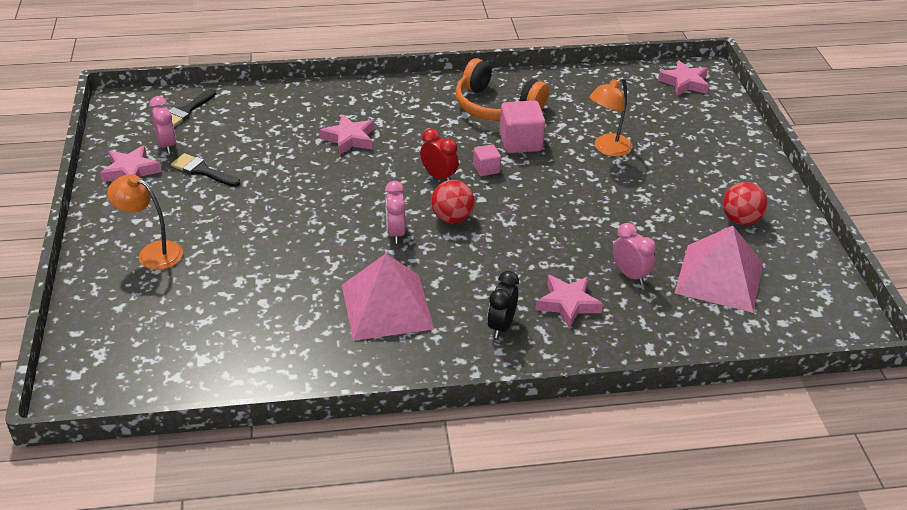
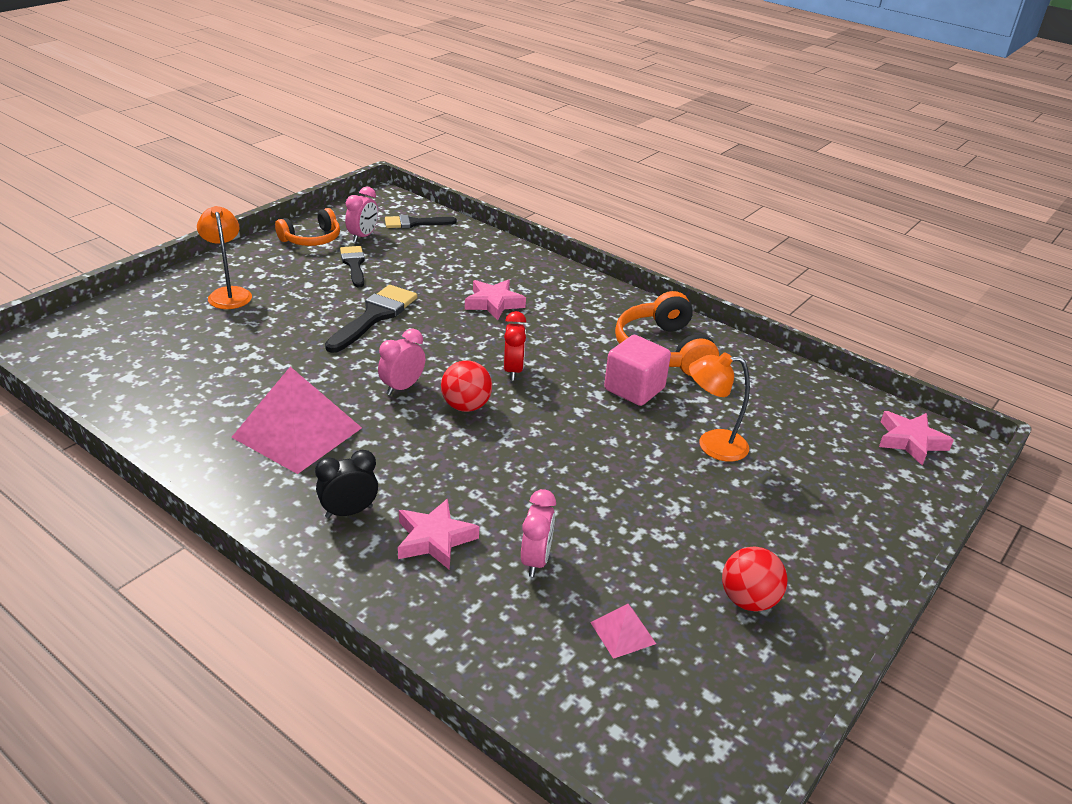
camera: 45 degrees right, 5 degrees down
pink star [100,145,162,182] -> orange headphones [275,208,340,246]
pink cube [473,144,501,176] -> none
pink pyramid [675,226,763,313] -> pink pyramid [590,604,656,659], size x0.44
none -> black brush [325,285,417,353]

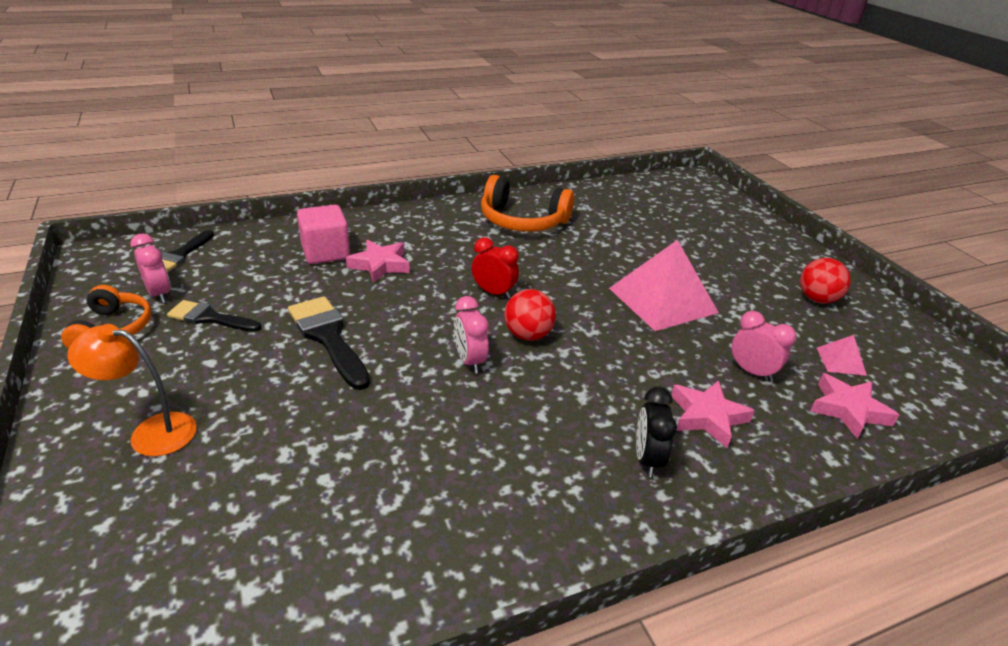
camera: 60 degrees left, 0 degrees up
pink pyramid [231,367,362,474] -> pink pyramid moved to [609,240,719,331]
pink cube [604,335,671,406] -> pink cube moved to [297,205,350,264]
orange lamp [689,353,750,462] -> none
pink star [879,411,954,465] -> pink star moved to [810,373,899,439]

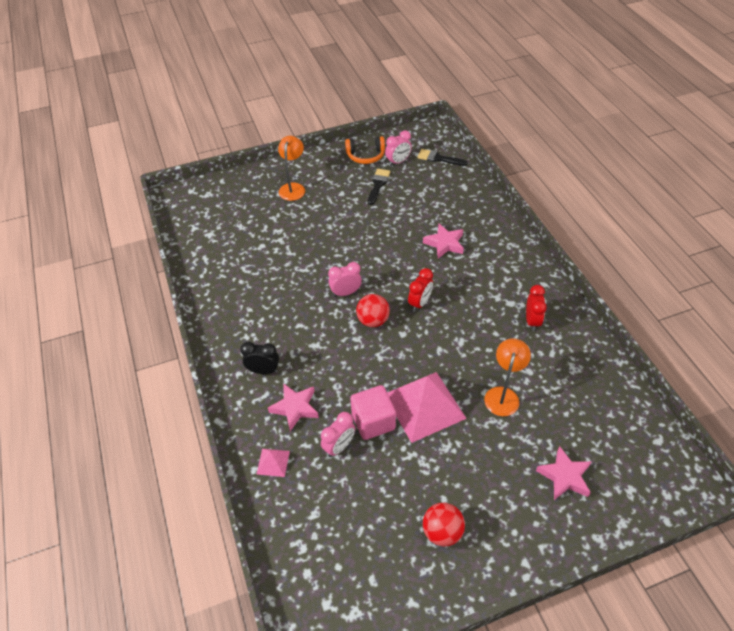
camera: 95 degrees right, 15 degrees up
black brush [288,296,370,390] -> none
pink cube [297,205,350,264] -> pink cube moved to [350,385,396,440]
orange headphones [481,175,574,232] -> red clock [526,285,547,331]
pink star [810,373,899,439] -> pink star moved to [536,446,592,500]
pink pyramid [817,335,867,376] -> pink pyramid moved to [257,448,290,477]
none -> orange lamp [484,338,531,416]

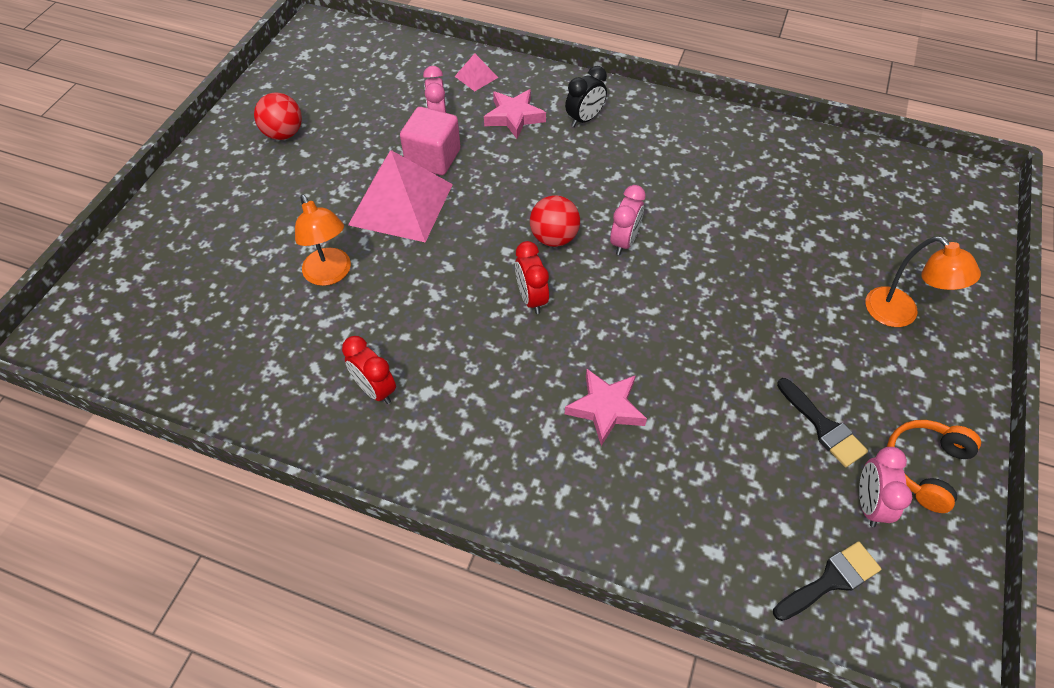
camera: 130 degrees right, 5 degrees up
pink star [536,446,592,500] -> none

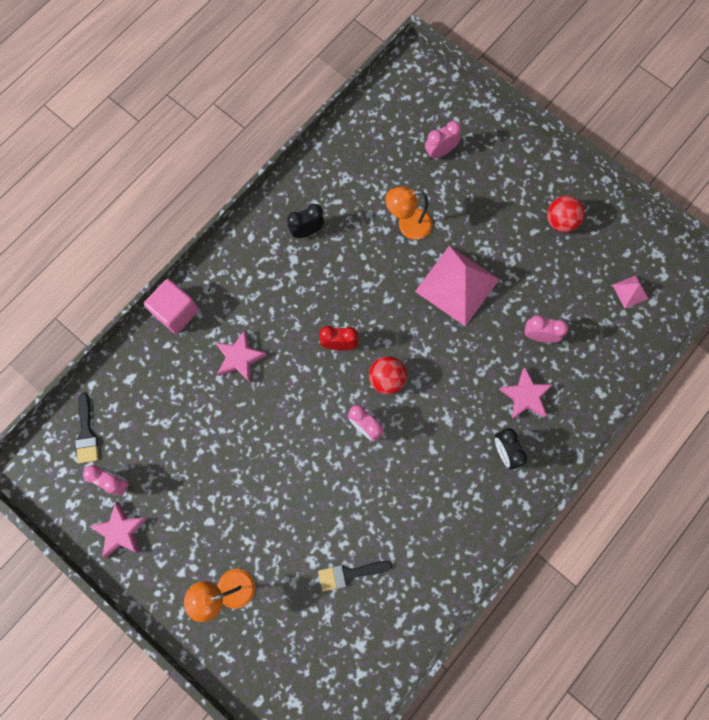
camera: 110 degrees right, 20 degrees up
red clock [342,336,396,404] -> black clock [287,204,324,238]
pink cube [400,107,460,175] -> pink cube moved to [144,279,199,334]
pink pyramid [454,53,498,91] -> pink pyramid moved to [613,275,649,308]
black brush [777,378,868,467] -> black brush moved to [318,561,393,592]
orange headphones [887,420,981,513] -> pink star [90,502,147,558]
none -> pink clock [425,121,461,159]

